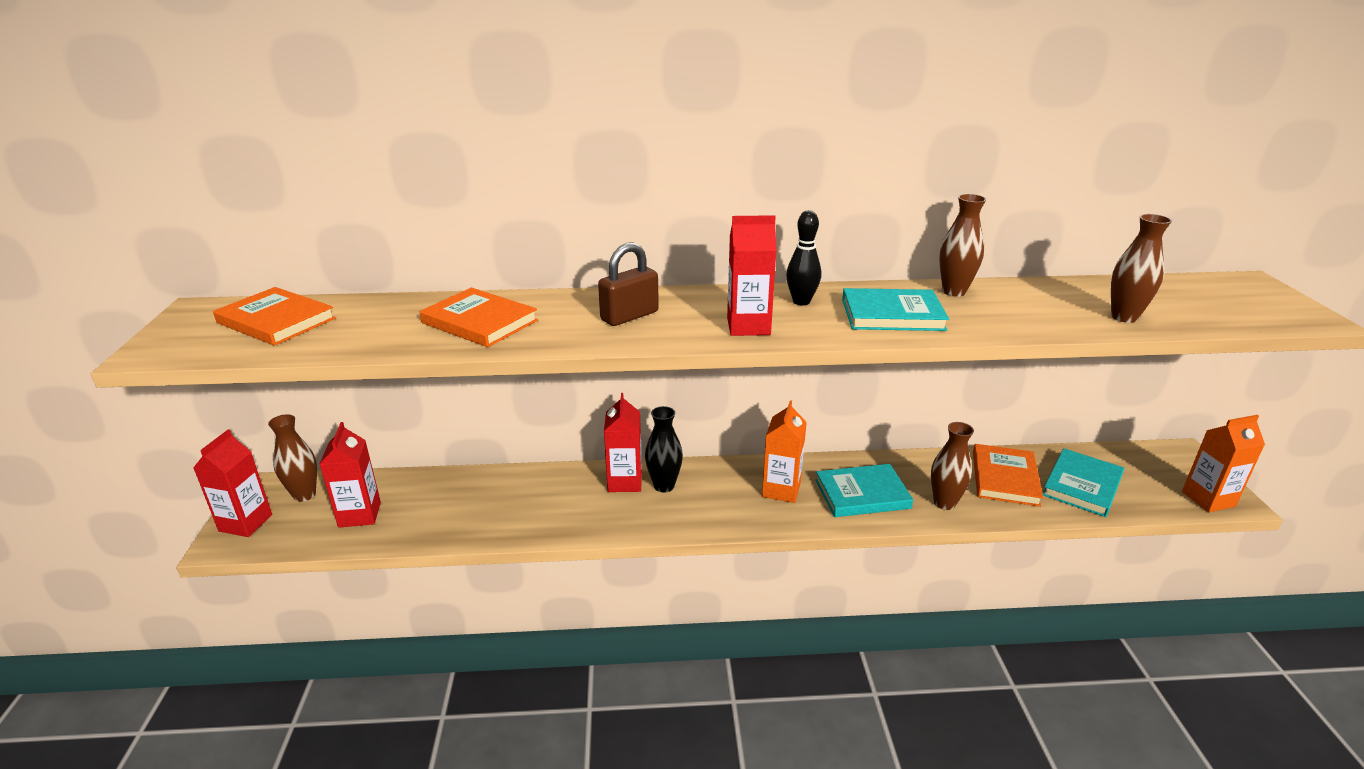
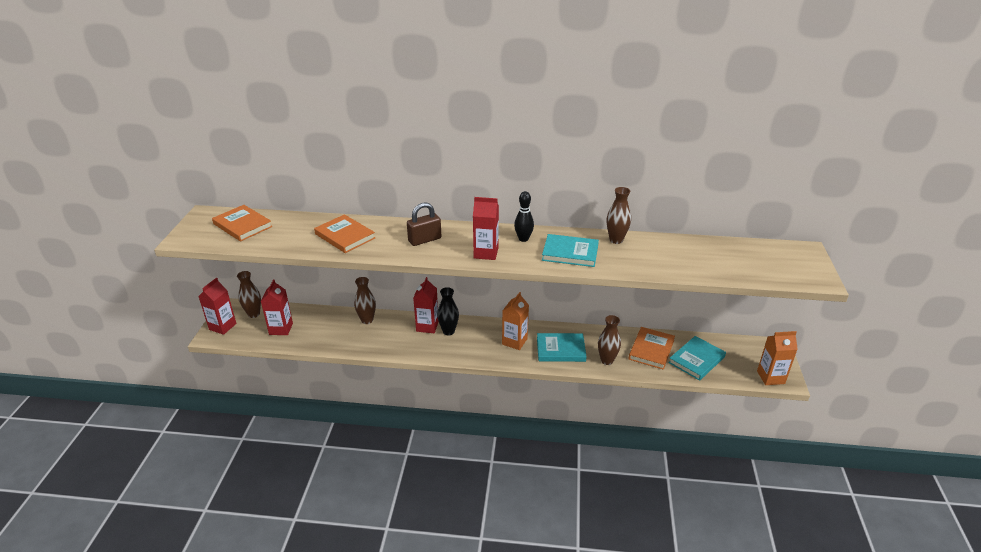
camera: 10 degrees right, 5 degrees up
brown vase [1111,214,1172,323] -> brown vase moved to [354,277,376,324]

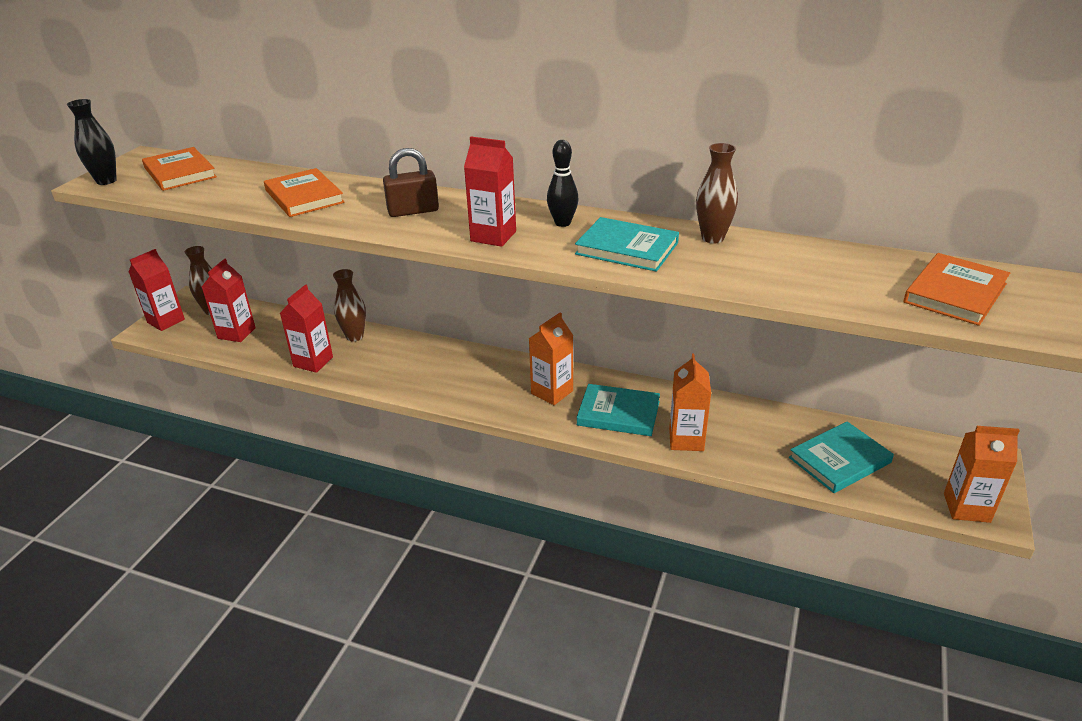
camera: 15 degrees right, 0 degrees up
red carton [413,277,439,333] -> red carton moved to [280,284,333,373]
black vase [437,287,459,336] -> black vase moved to [67,99,117,185]
brown vase [598,315,621,365] -> orange carton [669,354,711,451]
orange book [629,327,675,370] -> orange book moved to [903,253,1010,326]

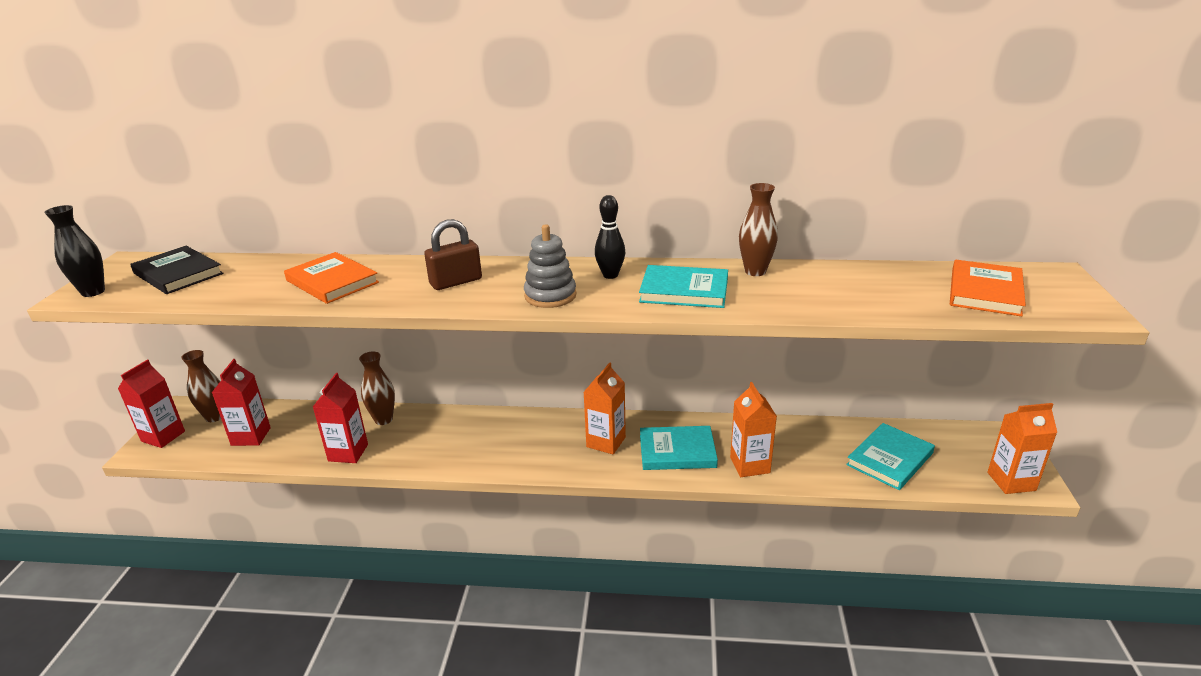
camera: 15 degrees left, 5 degrees down
orange book [142,147,217,191] -> black book [130,246,223,294]
red carton [464,137,516,247] -> grey stacking toy [524,224,576,308]

